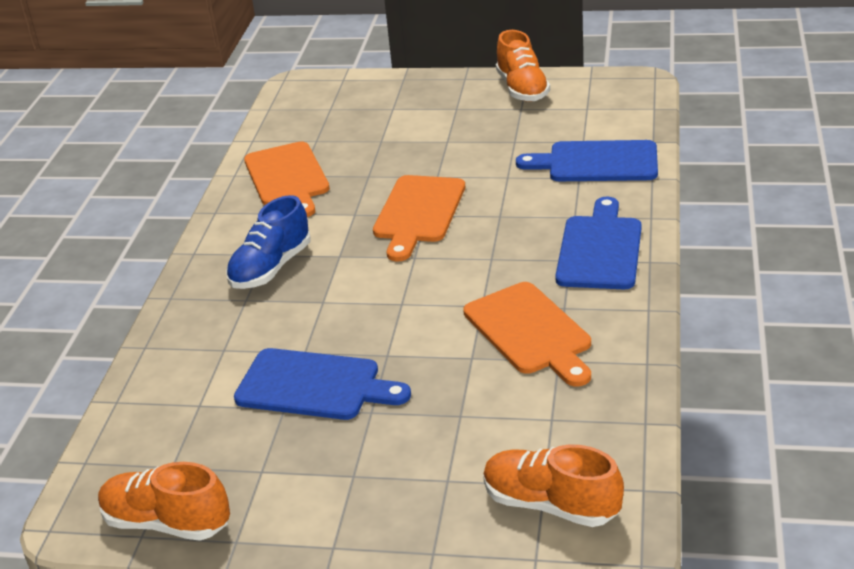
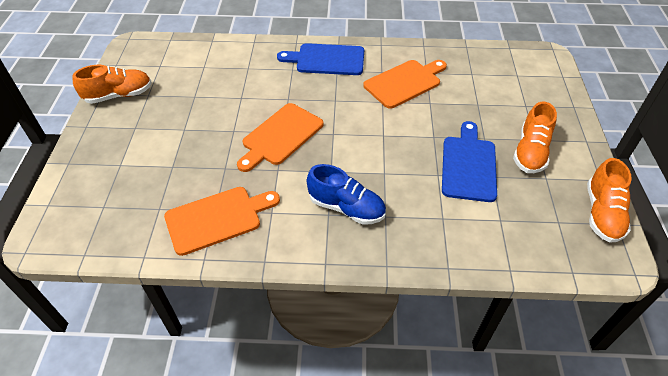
camera: 100 degrees left, 15 degrees up
orange cutting board [373,175,465,261] -> orange cutting board turned 120 degrees clockwise [237,103,324,172]
orange shoe [483,444,624,527] -> orange shoe moved to [513,101,557,173]
blue cutting board [516,140,658,181] -> none

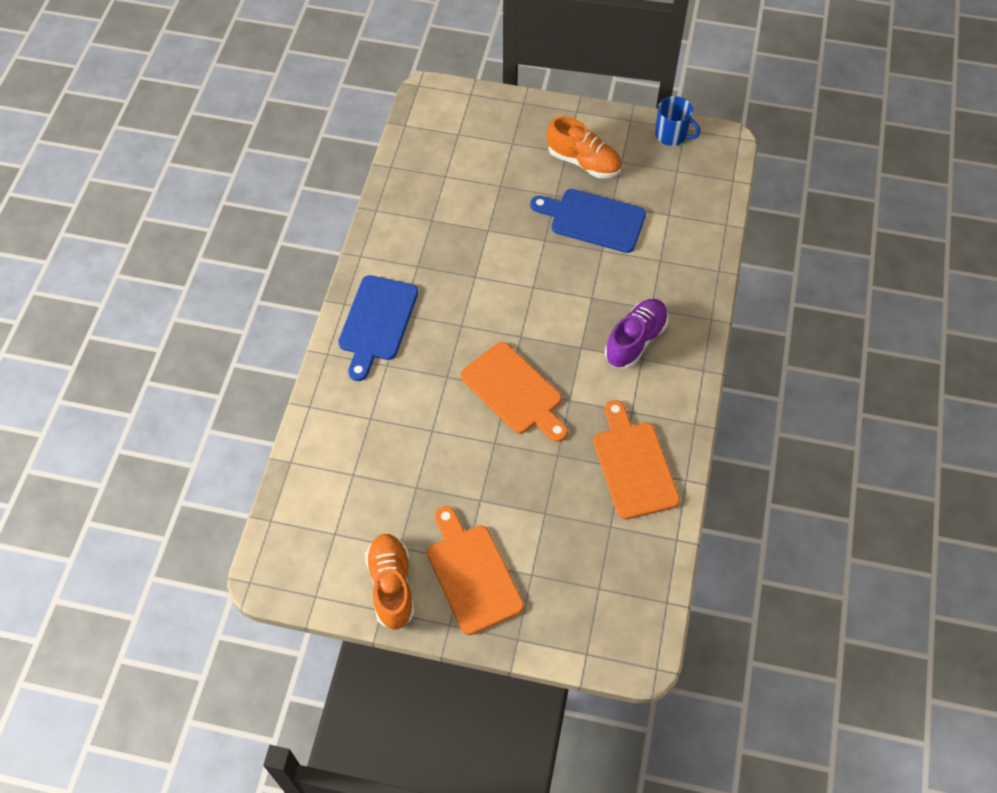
camera: 80 degrees left, 10 degrees up
blue shoe [307,164,386,225] -> purple shoe [605,299,669,369]
orange cutting board [363,60,447,109] -> orange cutting board moved to [427,506,524,635]
orange shoe [587,158,632,243] -> blue mug [655,96,700,146]

